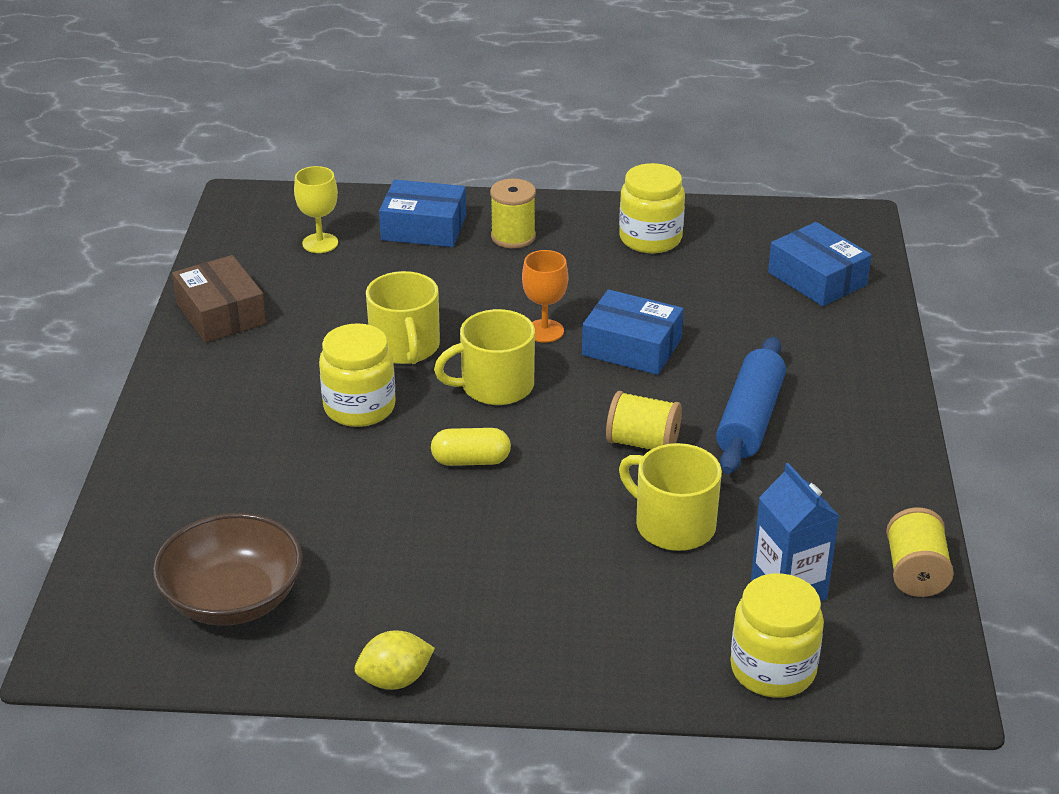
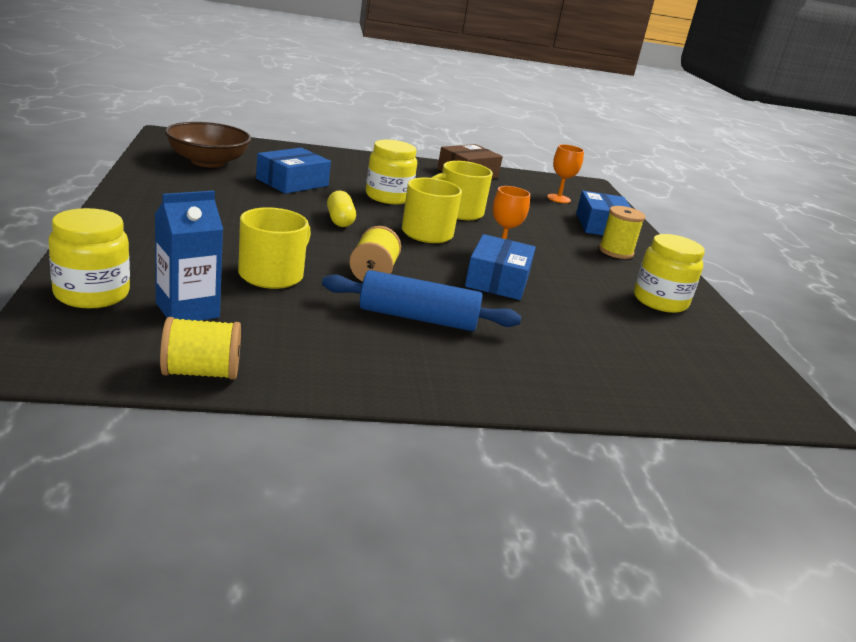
camera: 75 degrees right, 10 degrees down
yellow goblet [294,166,338,253] -> orange goblet [547,144,584,203]
yellow lemon [355,630,435,690] -> none
blue box [768,222,872,306] -> blue box moved to [256,148,331,194]

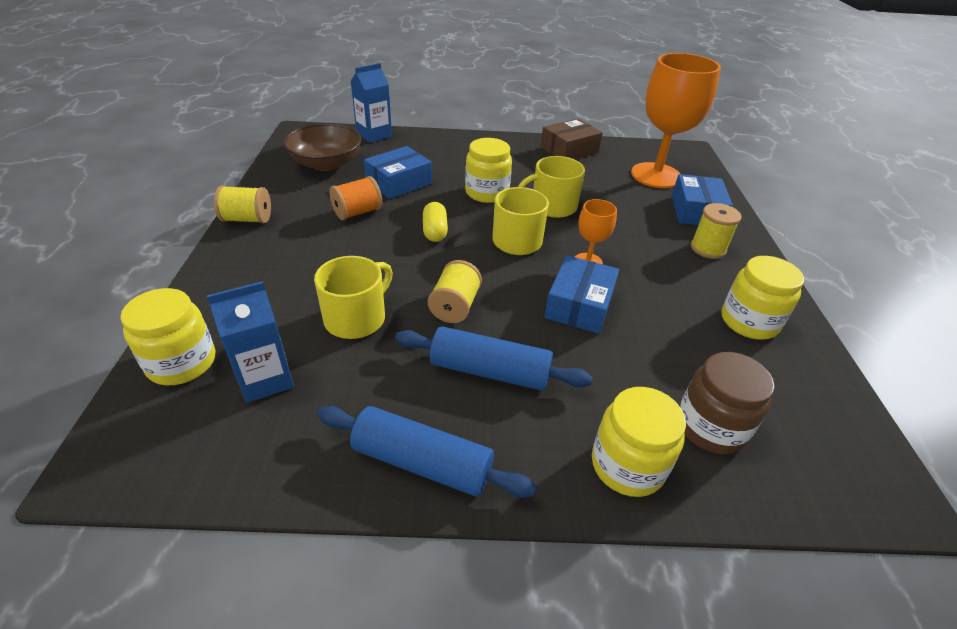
camera: 10 degrees right, 15 degrees up
yellow spool [160,317,241,380] -> yellow spool moved to [214,186,271,223]
orange goblet [547,144,584,203] -> orange goblet [631,53,721,188], size x2.16
none -> blue rolling pin [317,406,537,498]
none -> orange spool [329,176,382,220]
none -> blue carton [351,63,392,143]
none -> yellow jar [592,387,686,497]
none -> brown jar [680,352,775,454]

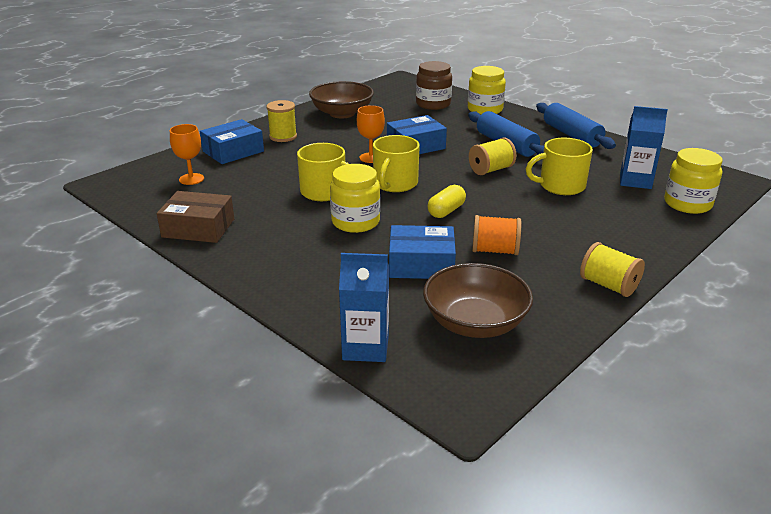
camera: 135 degrees left, 10 degrees down
orange goblet [631,53,721,188] -> orange goblet [170,124,204,185], size x0.46
yellow jar [721,256,804,340] -> brown bowl [309,81,374,118]

